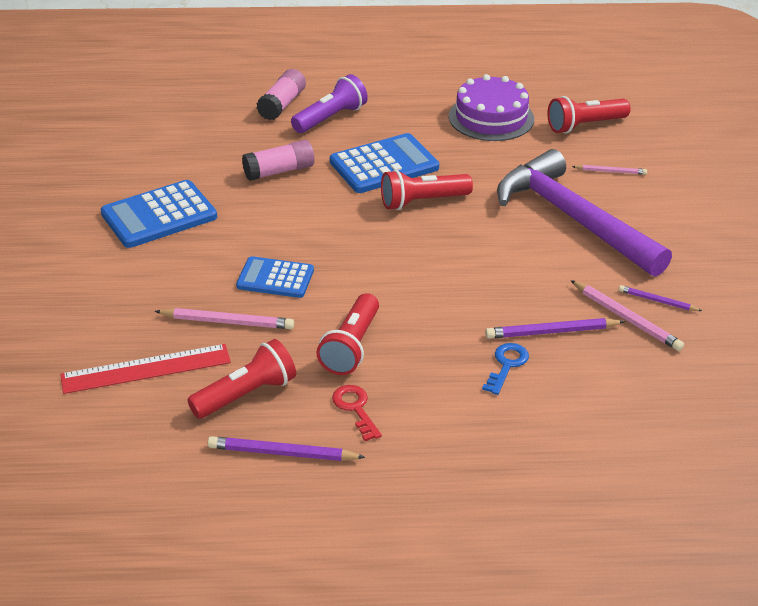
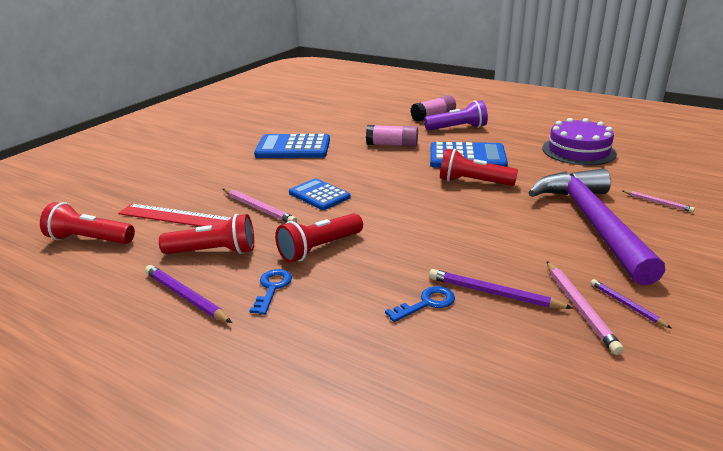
camera: 35 degrees right, 10 degrees down
red key [332,385,382,441] -> blue key [249,269,292,315]
red flashlight [547,96,631,133] -> red flashlight moved to [40,202,135,244]

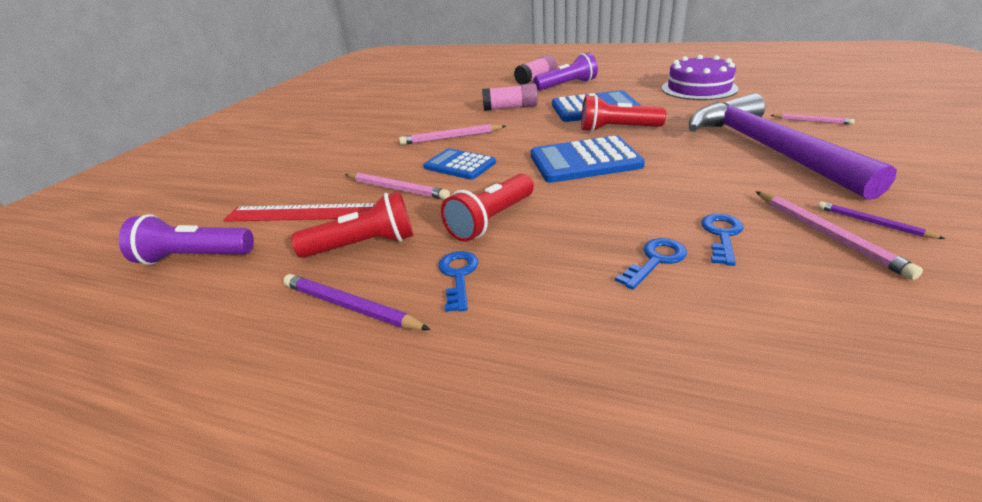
camera: 10 degrees left, 5 degrees up
red flashlight [40,202,135,244] -> purple flashlight [119,214,254,265]
blue calculator [254,134,330,158] -> blue calculator moved to [531,135,645,183]
purple pencil [429,269,573,309] -> blue key [701,214,744,266]
none -> pink pencil [399,124,506,145]

